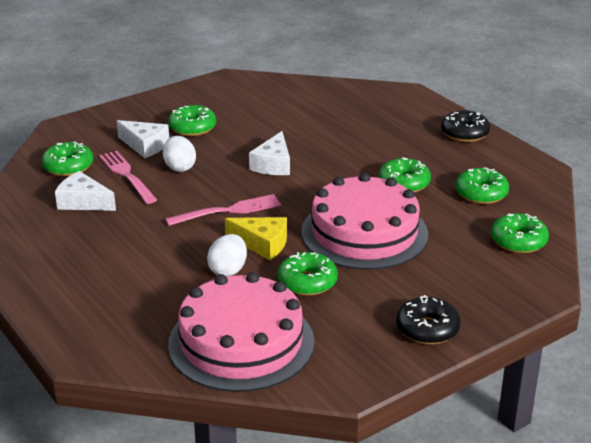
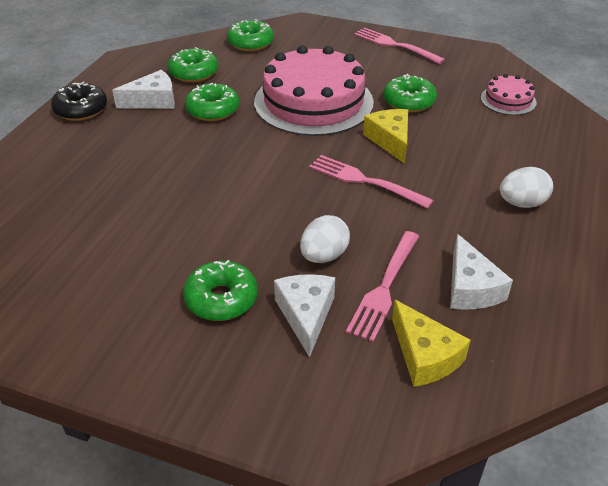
camera: 125 degrees left, 10 degrees up
green donut [41,141,93,176] -> yellow cheese [392,300,471,387]
pink cake [168,272,314,392] -> pink cake [481,74,537,115], size x0.46
white egg [207,234,247,277] -> white egg moved to [500,167,553,208]
white cheese [249,131,290,175] -> white cheese moved to [112,70,175,109]
black donut [396,295,461,344] -> pink fork [354,27,445,64]

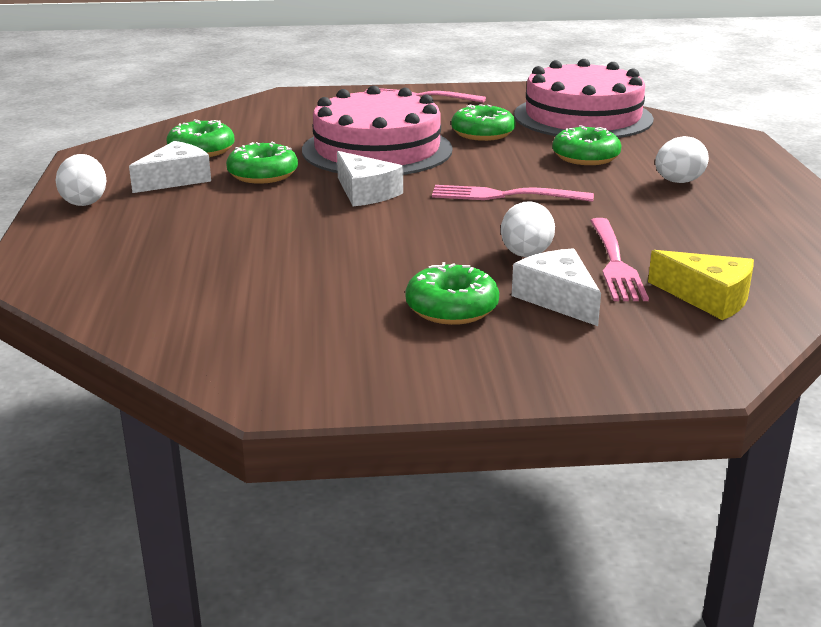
camera: 25 degrees left, 15 degrees down
black donut [51,82,107,121] -> white egg [56,154,106,206]
green donut [227,19,274,51] -> green donut moved to [552,125,622,165]
yellow cheese [363,109,408,164] -> none
white cheese [450,234,513,310] -> white cheese moved to [337,151,403,206]
pink cake [481,74,537,115] -> pink cake [514,59,654,138], size x2.17

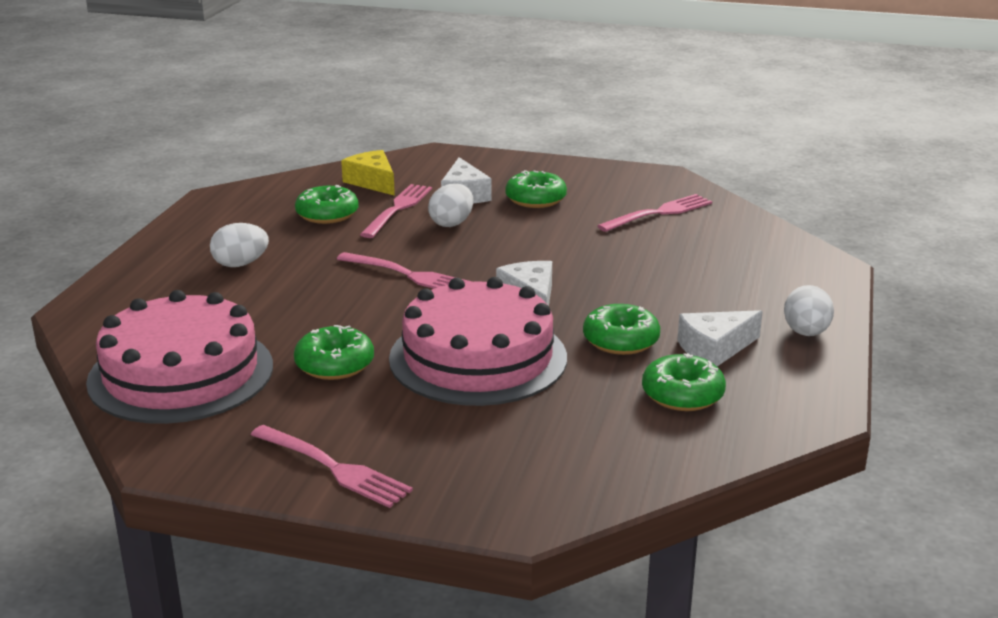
camera: 160 degrees left, 0 degrees up
green donut [552,125,622,165] -> green donut moved to [295,185,358,224]
none -> pink fork [597,194,712,232]

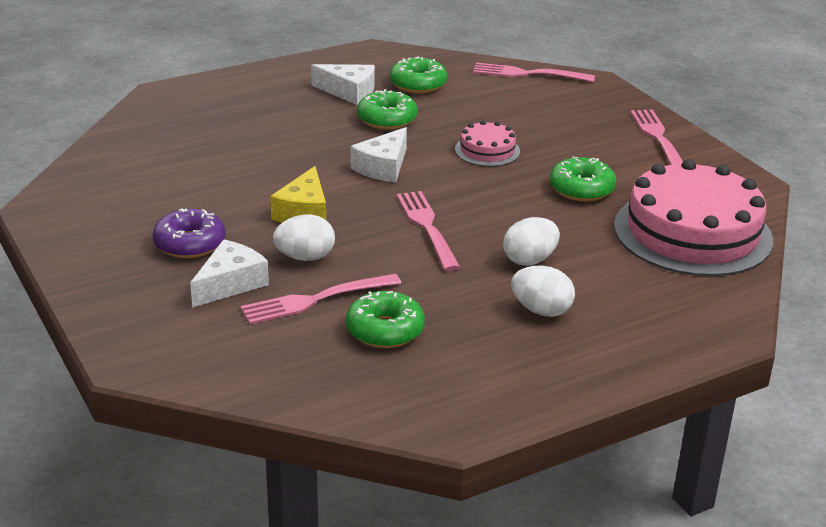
camera: 135 degrees left, 5 degrees up
yellow cheese [341,150,395,196] -> yellow cheese moved to [270,166,326,223]
pink cake [389,277,567,406] -> pink cake [455,121,520,167], size x0.46
green donut [505,170,567,208] -> purple donut [152,208,226,258]
pink fork [597,194,712,232] -> pink fork moved to [473,63,595,82]
white egg [784,285,834,336] -> white egg moved to [503,217,560,266]

